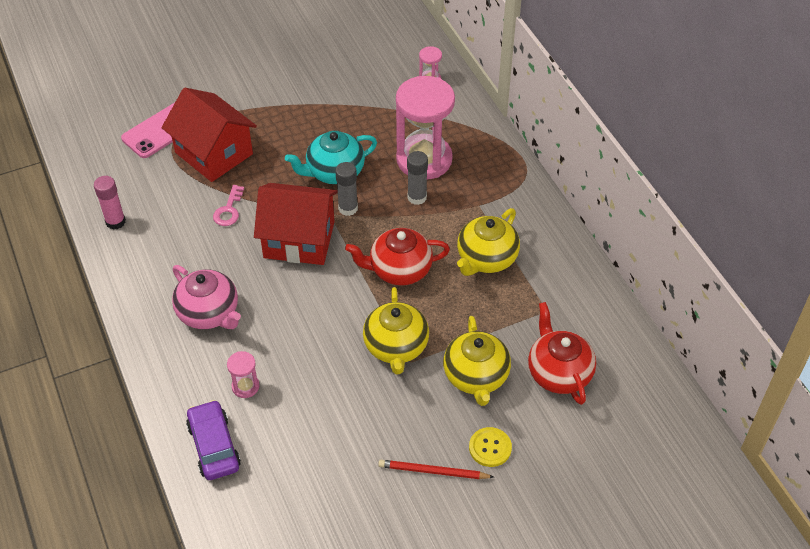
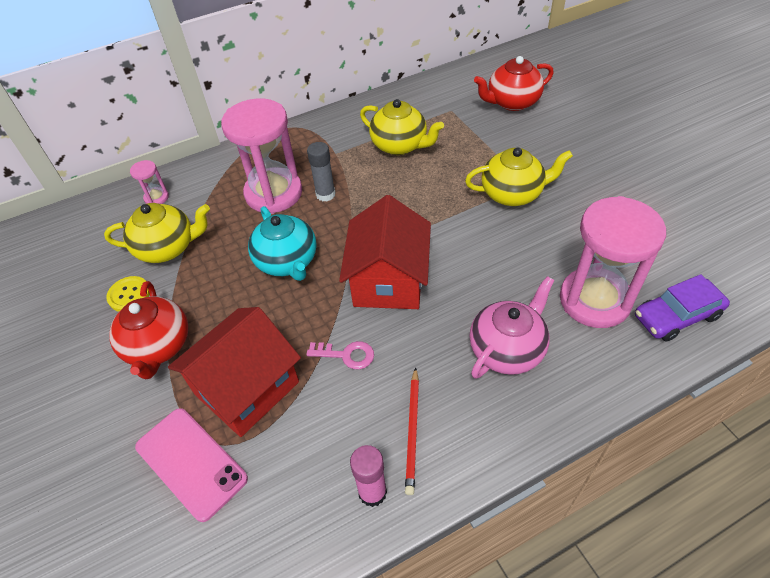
camera: 90 degrees left, 0 degrees up
pink hourglass [227,351,260,398] -> pink hourglass [560,196,666,328], size x2.35
grey glue stick [335,162,358,216] -> none
red teapot [345,228,450,286] -> red teapot moved to [109,281,188,379]
red pencil [378,460,493,479] -> red pencil moved to [405,367,419,495]
yellow teapot [443,316,511,406] -> yellow teapot moved to [104,203,210,263]
yellow button [469,427,512,467] -> yellow button moved to [106,276,150,312]

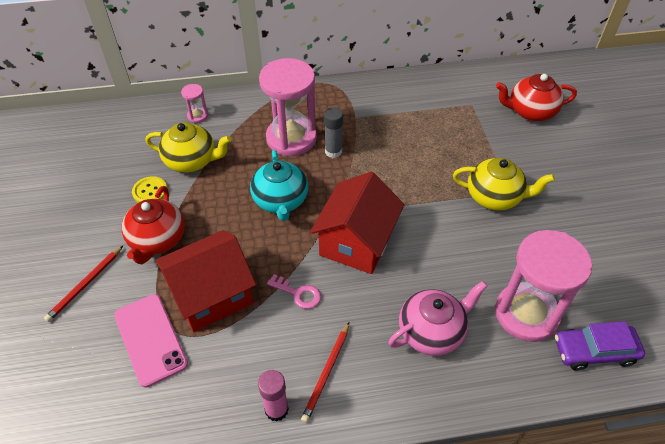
camera: 15 degrees right, 0 degrees up
yellow teapot [360,99,444,155] -> none
none -> red pencil [44,246,123,322]

